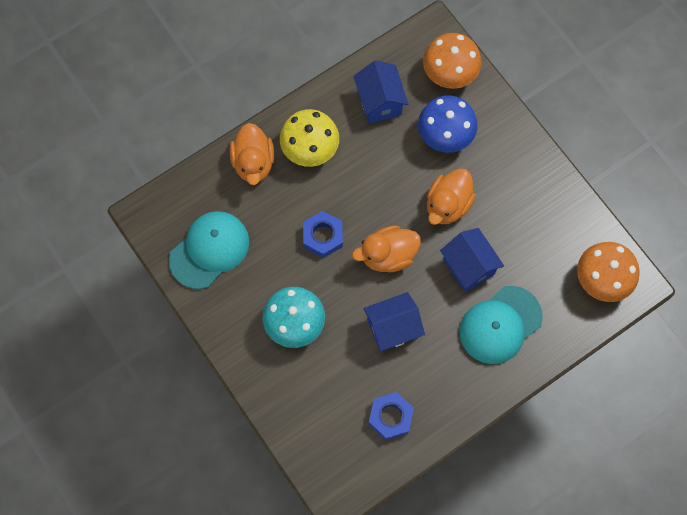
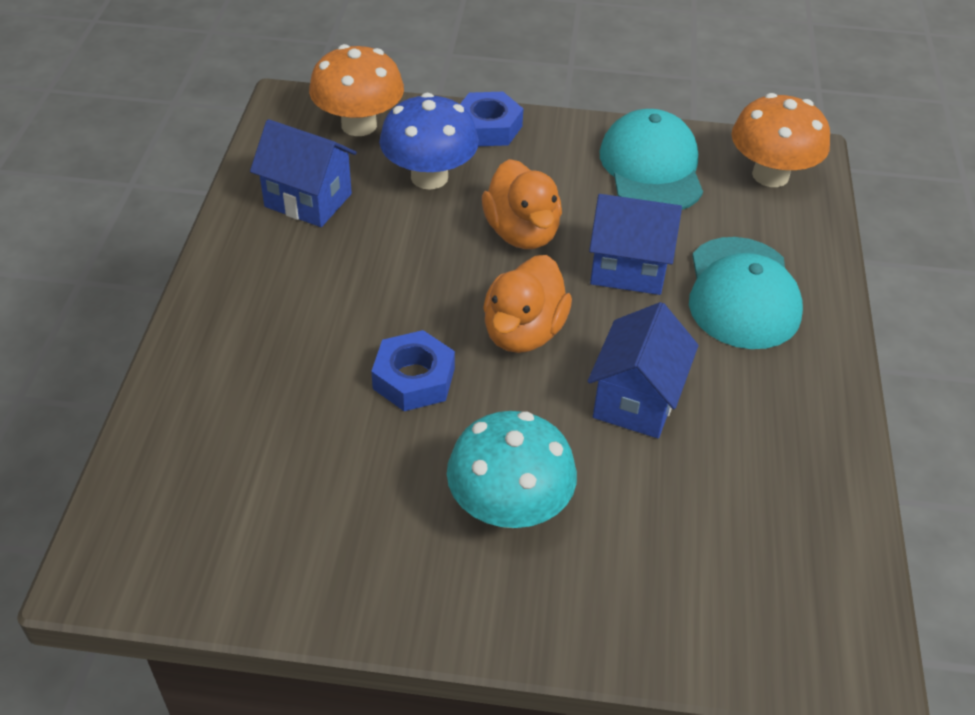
camera: 50 degrees left, 25 degrees down
turquoise cap [169,211,249,289] -> turquoise cap moved to [600,109,703,210]
orange duck [230,123,274,185] -> none
yellow mushroom [280,109,339,167] -> none
blue nut [369,392,414,440] -> blue nut moved to [460,92,523,146]

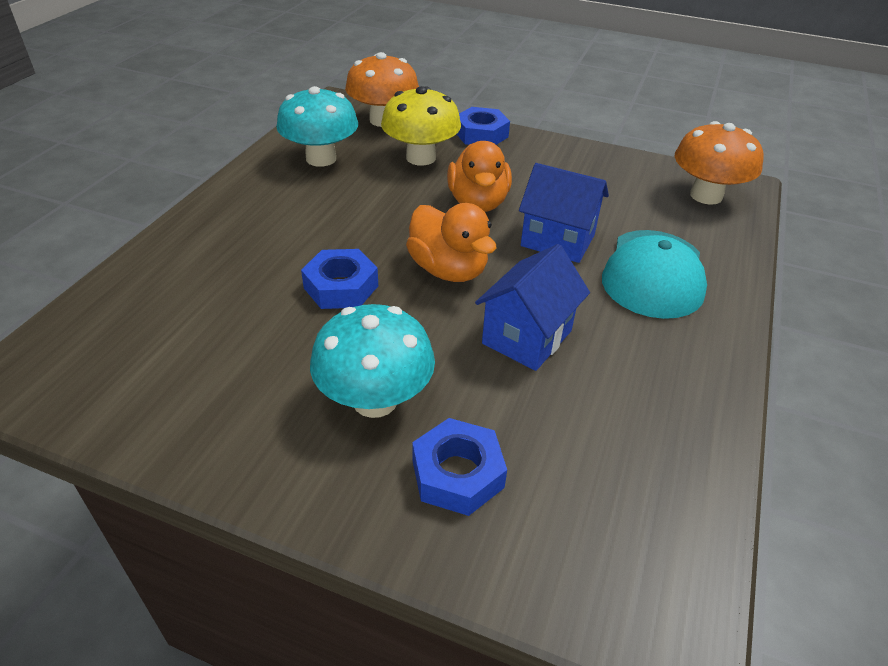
camera: 15 degrees right, 5 degrees down
blue house [250,119,357,227] -> turquoise mushroom [277,86,358,167]
blue mushroom [379,93,479,190] -> yellow mushroom [381,86,461,166]
orange duck [483,255,572,353] -> orange duck turned 75 degrees counterclockwise [406,203,497,282]
turquoise cap [600,109,703,210] -> none
none -> blue nut [412,418,507,516]

